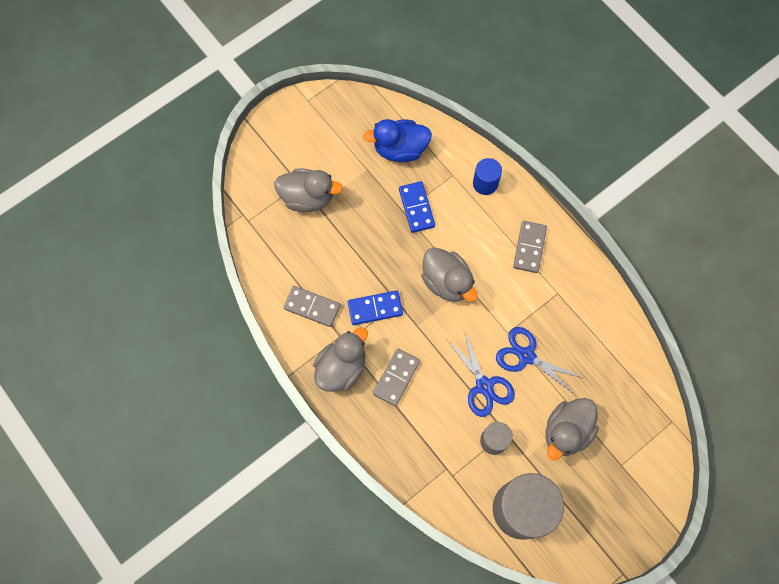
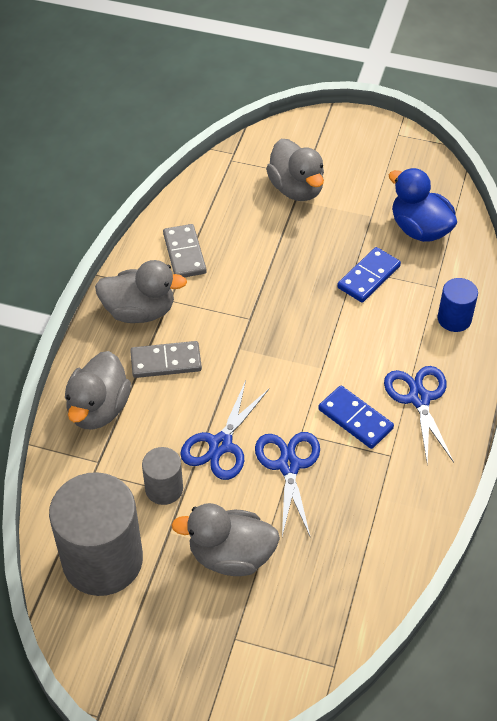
camera: 55 degrees right, 20 degrees down
blue domino [348,291,403,325] -> blue domino moved to [318,386,394,449]
grey duck [421,247,477,302] -> grey duck moved to [65,351,131,430]
grey domino [513,221,547,273] -> blue scissors [384,366,454,465]

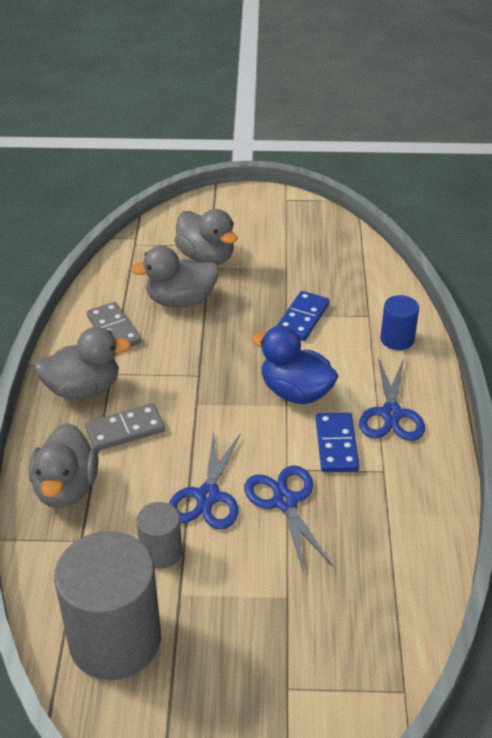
camera: 15 degrees left, 10 degrees down
grey duck [171,503,280,576] -> grey duck moved to [130,246,219,308]
blue domino [318,386,394,449] -> blue domino turned 60 degrees clockwise [316,413,359,472]
blue scissors [384,366,454,465] -> blue scissors turned 150 degrees counterclockwise [359,358,425,441]
blue duck [389,168,457,242] -> blue duck moved to [251,326,338,404]

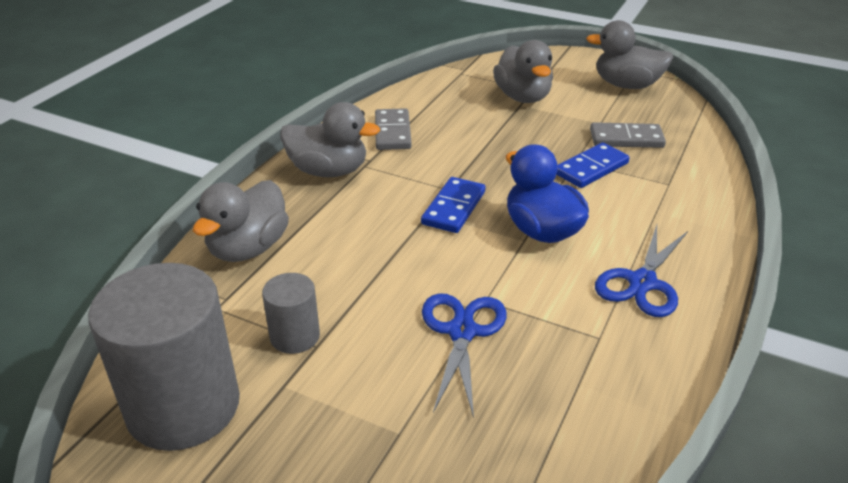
camera: 25 degrees right, 5 degrees down
grey domino [85,403,165,451] -> grey domino moved to [590,122,666,148]
grey duck [130,246,219,308] -> grey duck moved to [586,20,673,89]
blue scissors [169,432,241,529] -> none
blue domino [316,413,359,472] -> blue domino moved to [421,177,485,233]
blue cylinder [380,295,419,350] -> none

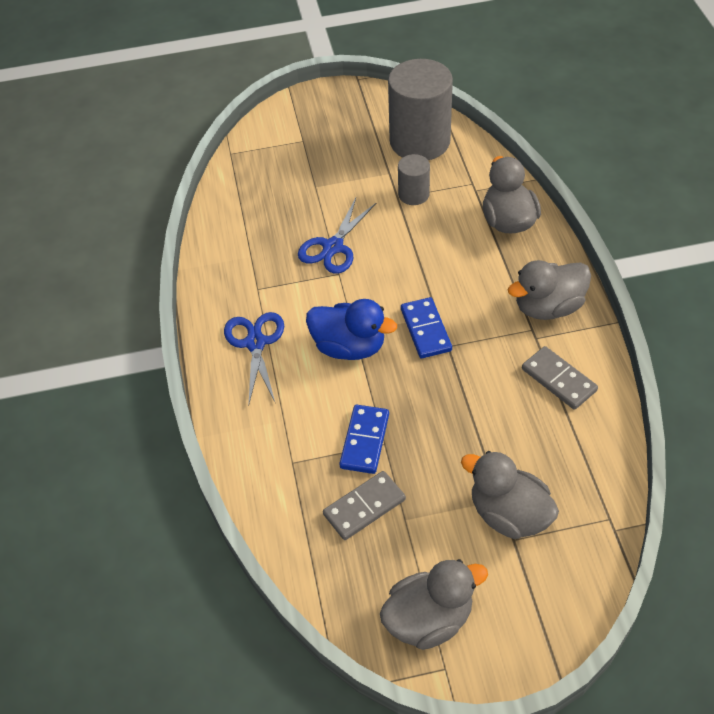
camera: 145 degrees right, 15 degrees up
blue scissors [422,293,507,418] -> blue scissors turned 60 degrees clockwise [298,198,377,274]

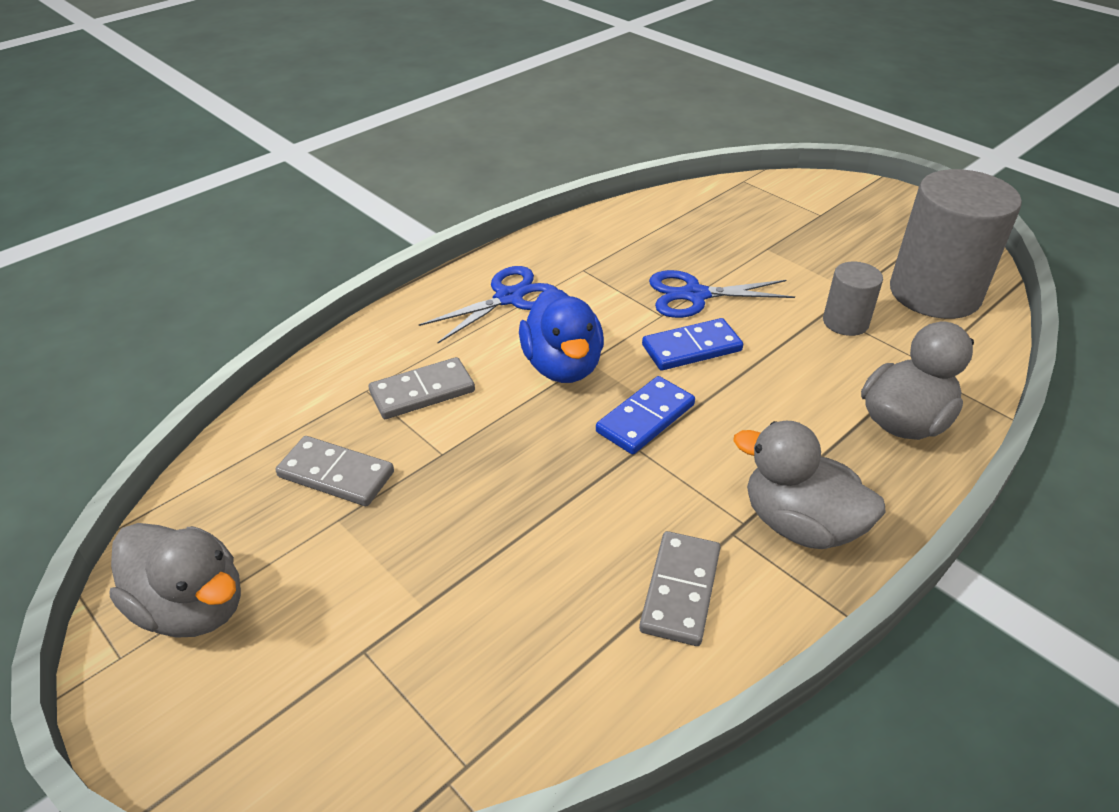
camera: 55 degrees right, 10 degrees down
blue domino [339,405,389,474] -> blue domino moved to [642,318,743,370]
grey duck [461,451,559,539] -> none
none -> grey domino [369,357,475,419]

